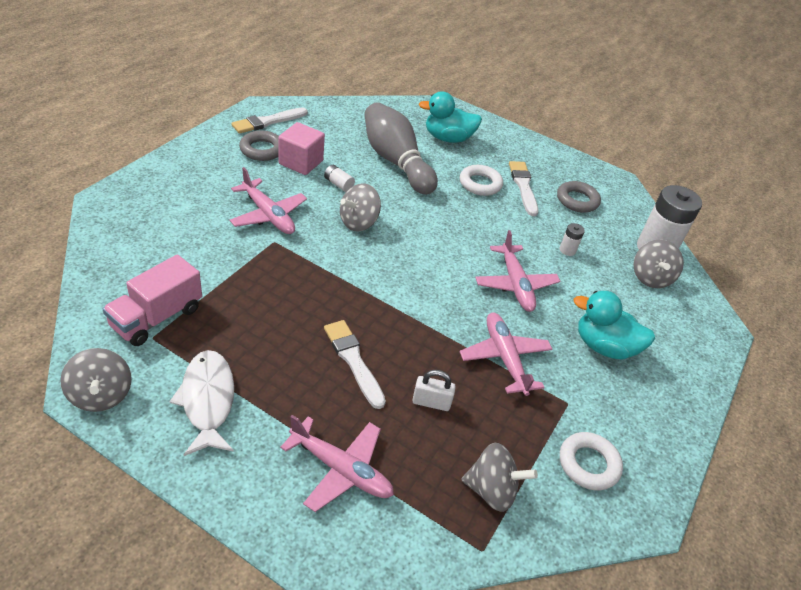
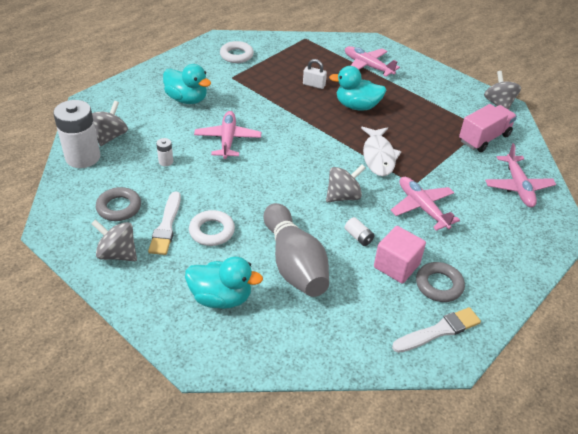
camera: 165 degrees left, 0 degrees up
white fish [169,350,234,456] -> white fish moved to [361,127,401,176]
white brush [324,320,386,409] -> turquoise duck [329,66,386,111]
pink plane [460,312,553,396] -> pink plane moved to [485,143,556,207]
grey spinning top [461,443,538,512] -> grey spinning top moved to [91,219,137,261]

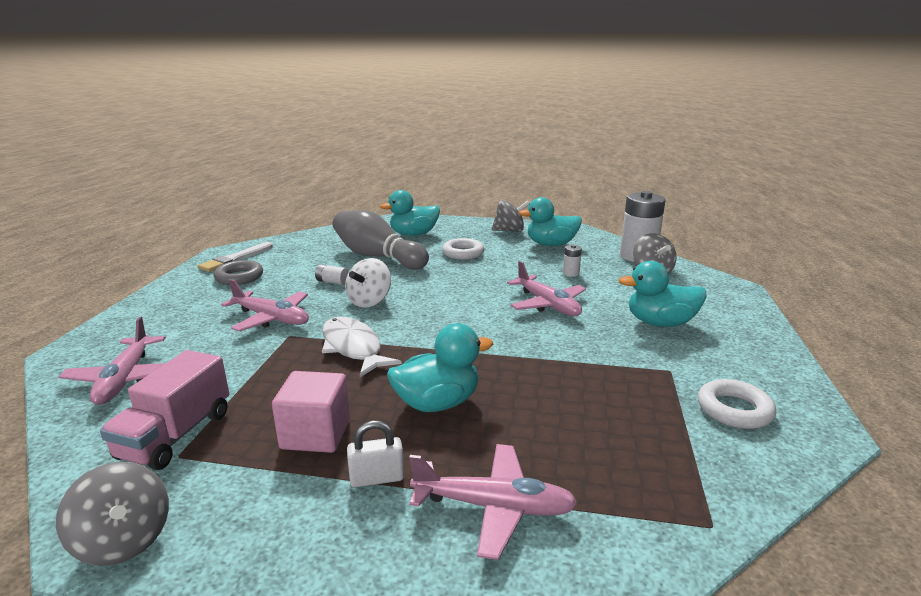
camera: 150 degrees right, 20 degrees down
grey ring [96,187,141,221] -> turquoise duck [519,197,582,246]
white brush [148,192,181,255] -> none
white padlock [303,59,327,89] -> white padlock moved to [347,421,404,487]
grey spinning top [326,164,366,202] -> white spinning top [345,258,391,308]
pink cube [374,226,426,283] -> pink cube moved to [272,371,350,453]
pink plane [485,143,556,207] -> pink plane turned 150 degrees counterclockwise [59,317,166,405]

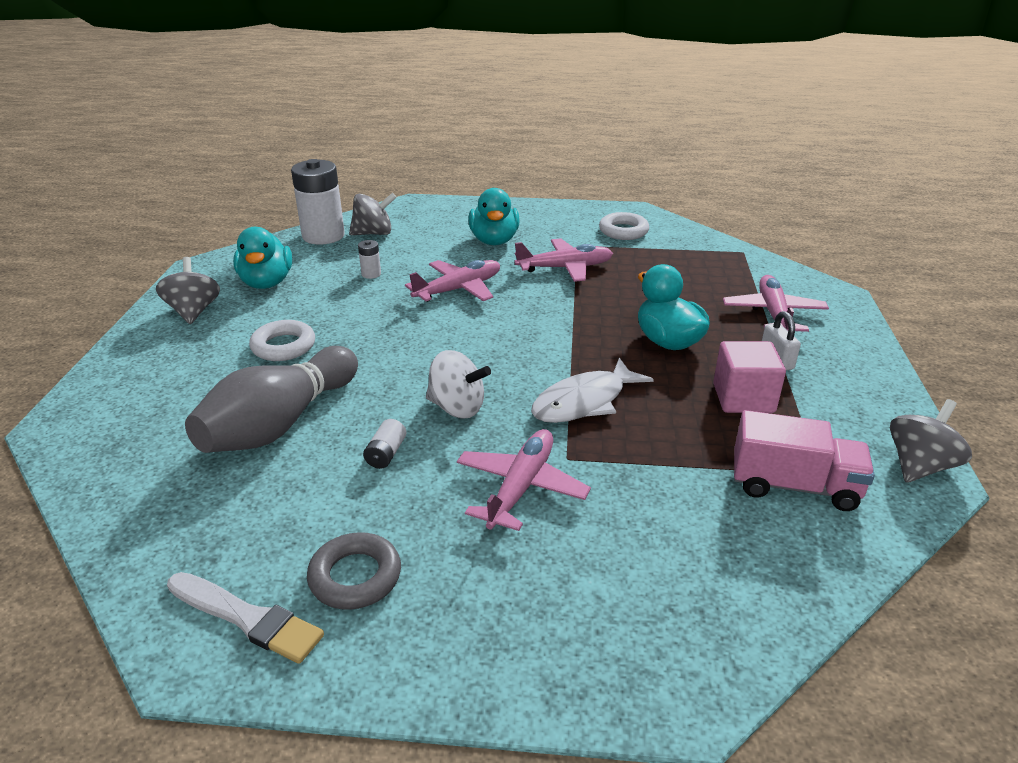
camera: 95 degrees left, 10 degrees up
pink plane [59,317,166,405] -> pink plane moved to [514,239,613,282]
turquoise duck [380,190,440,236] -> none

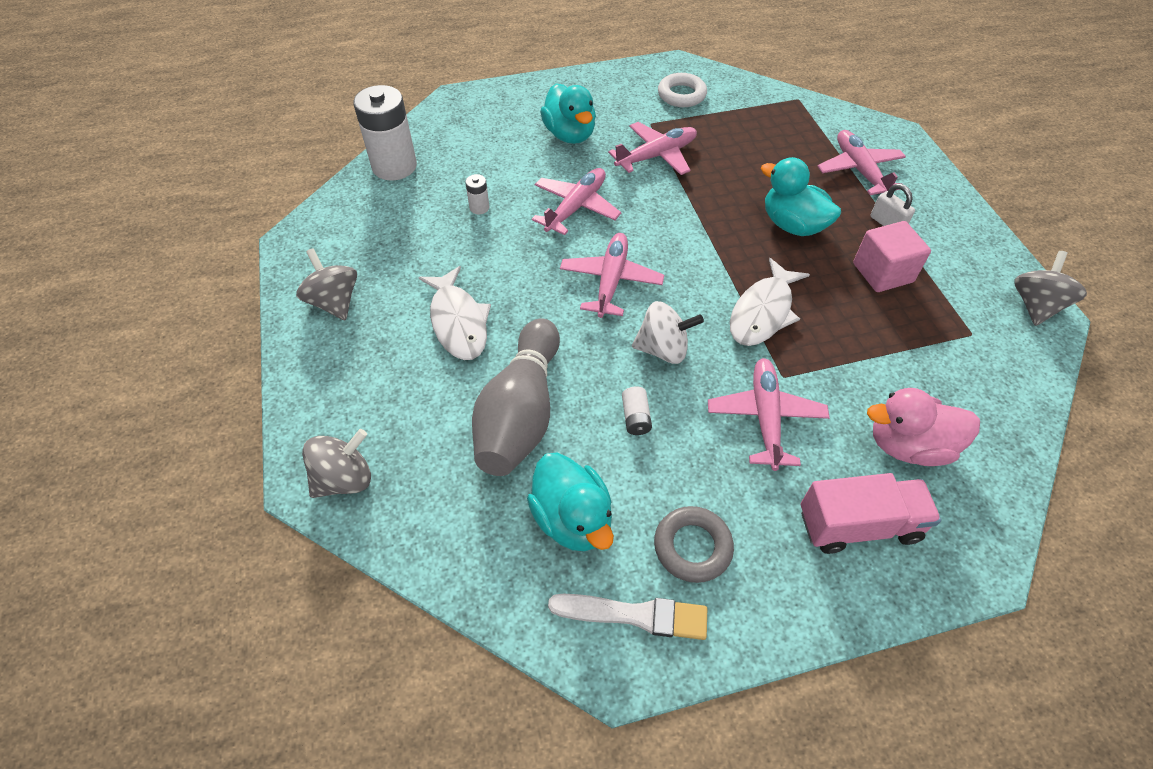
camera: 20 degrees left, 20 degrees up
turquoise duck [233,227,292,289] -> turquoise duck moved to [527,453,614,551]
white ring [249,320,315,361] -> white fish [418,266,491,360]
grey spinning top [349,192,397,235] -> grey spinning top moved to [302,429,371,498]
pink truck [734,410,875,511] -> pink truck moved to [801,473,941,554]
none -> pink plane [560,233,664,318]
none -> pink duck [867,388,980,466]

